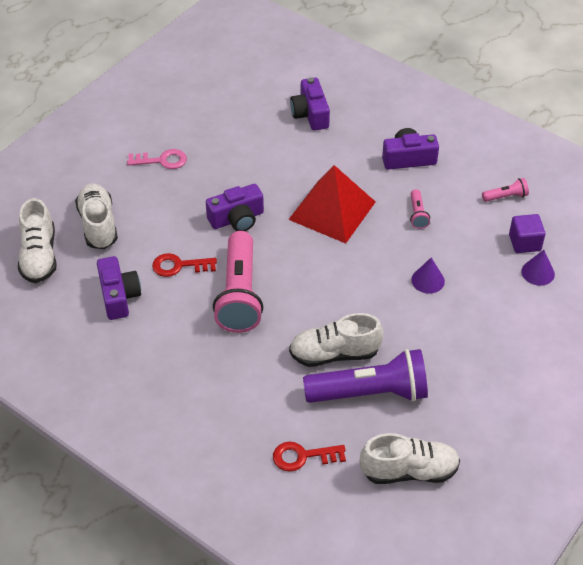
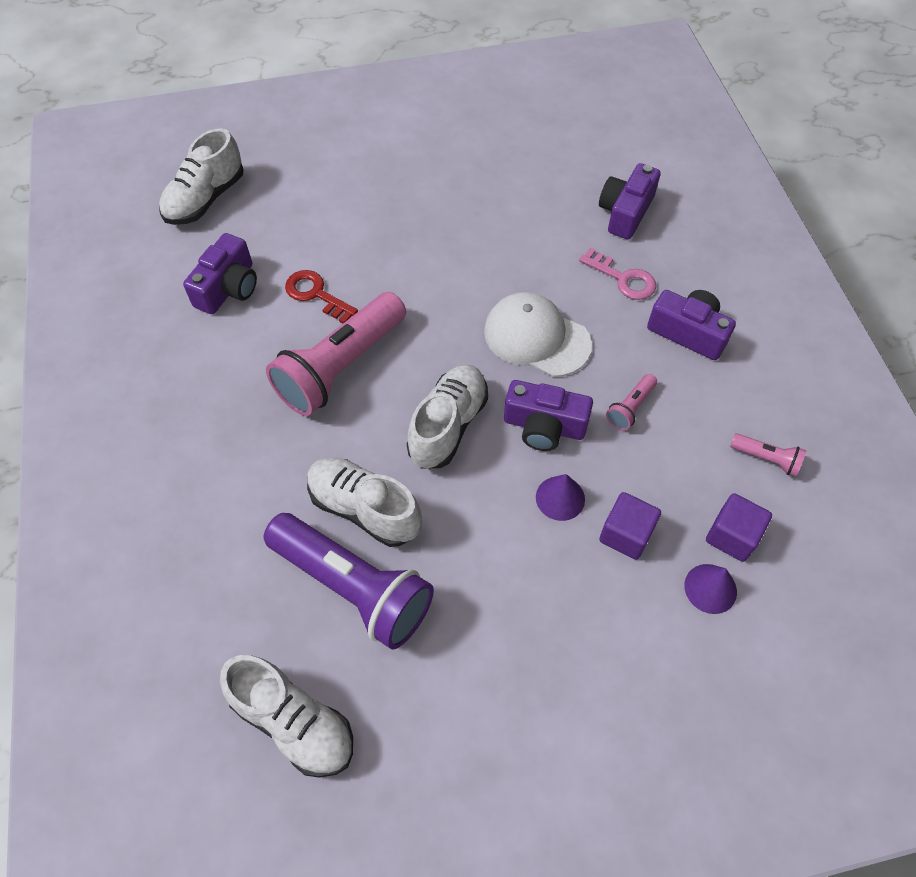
camera: 40 degrees right, 10 degrees up
white shoe [75,183,118,249] -> white shoe moved to [407,365,488,469]
pink key [127,149,187,169] -> pink key moved to [579,247,656,300]
purple camera [206,184,264,231] -> purple camera moved to [504,380,593,451]
red key [273,442,346,472] -> none
red pyramid [288,165,376,243] -> white cap [484,292,592,377]
none -> purple cube [599,492,661,560]

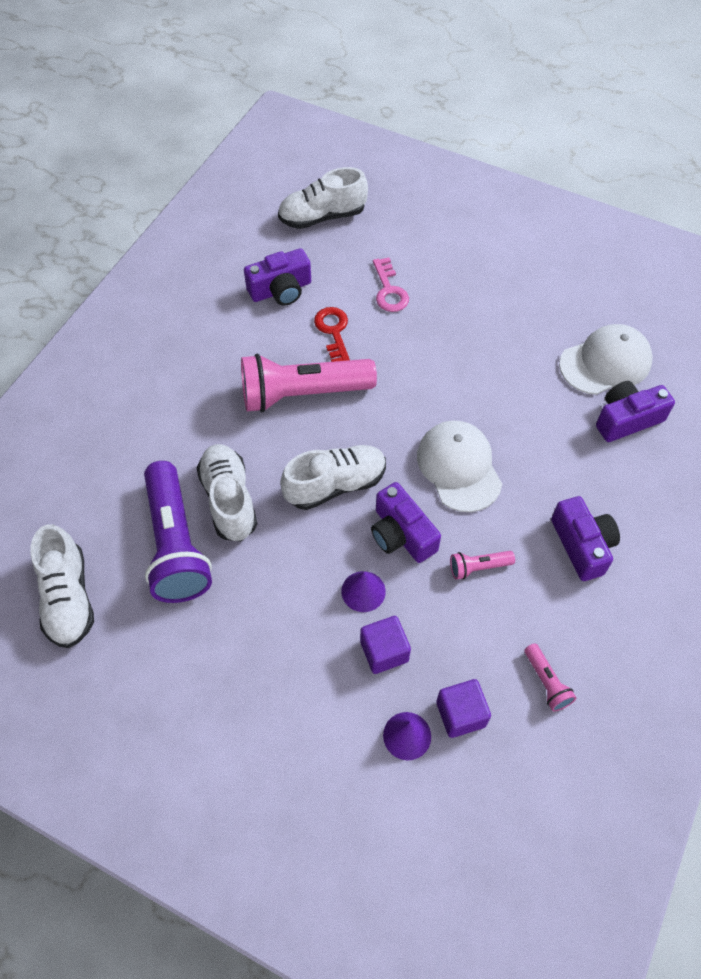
camera: 40 degrees right, 0 degrees up
pink key [579,247,656,300] -> pink key moved to [373,257,409,312]
none -> white cap [559,324,653,395]

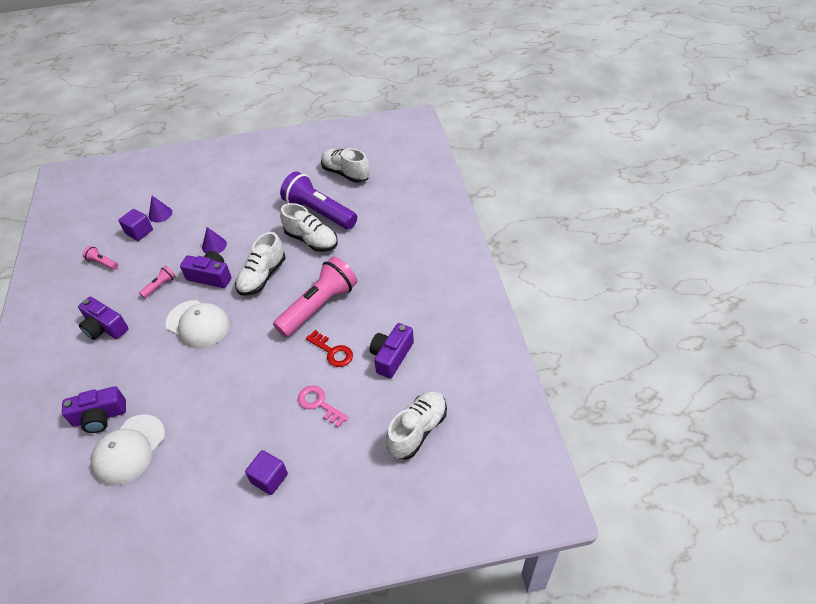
camera: 145 degrees right, 10 degrees down
purple cube [360,616,411,674] -> purple cube moved to [245,450,288,495]
purple camera [596,381,675,442] -> purple camera turned 45 degrees clockwise [62,386,126,433]

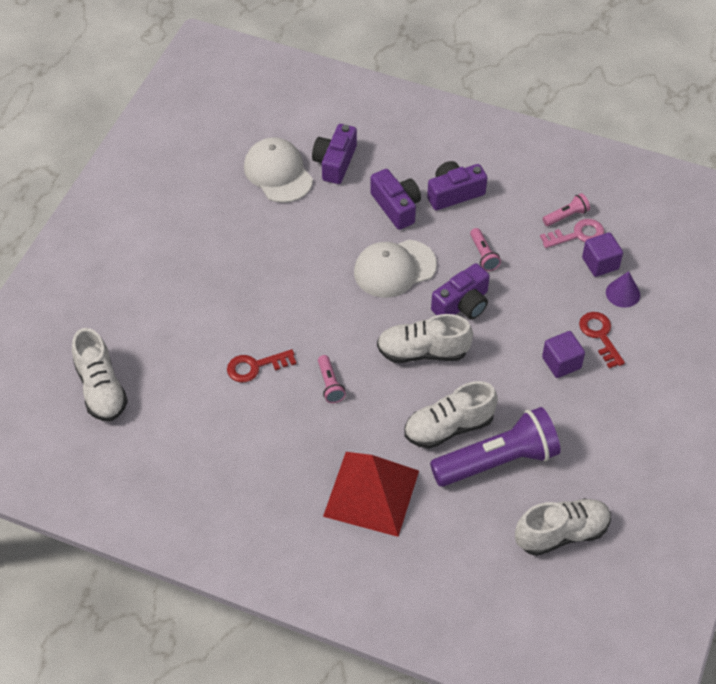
camera: 120 degrees right, 5 degrees up
purple cone [202,227,227,253] -> none
white shoe [235,232,286,296] -> white shoe turned 60 degrees counterclockwise [377,314,473,363]
purple cube [245,450,288,495] -> purple cube moved to [542,331,585,378]
pink flashlight [273,256,357,337] -> pink flashlight [318,355,346,403], size x0.43
pink key [298,385,348,428] -> pink key moved to [540,219,604,248]
purple camera [370,323,414,378] -> purple camera moved to [370,169,421,230]
none -> red pyramid [323,452,419,537]
none -> red key [579,312,625,369]

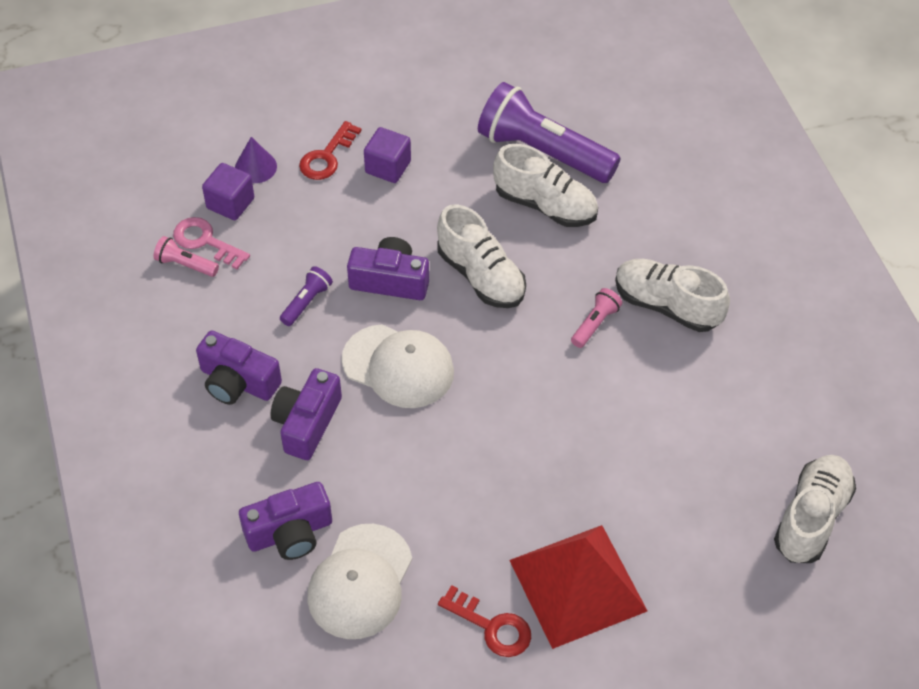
camera: 130 degrees left, 0 degrees up
red key [227,349,296,382] -> red key moved to [438,585,531,657]
red pyramid [323,452,419,537] -> red pyramid moved to [509,525,647,649]
pink flashlight [470,228,501,271] -> purple flashlight [280,266,333,326]
white shoe [515,498,611,556] -> white shoe moved to [615,259,730,332]

